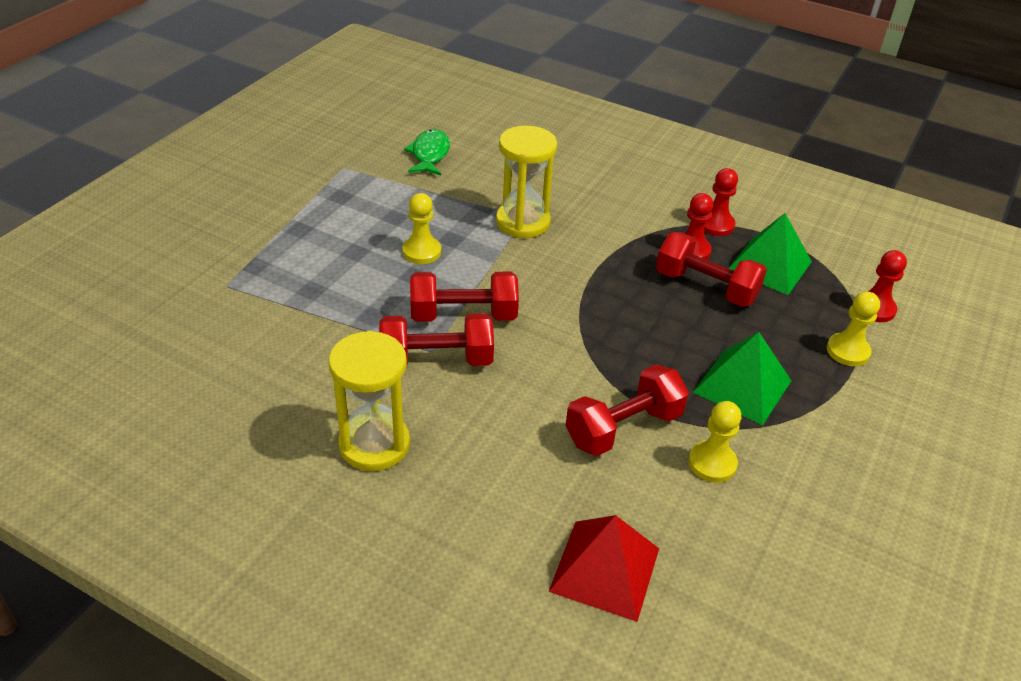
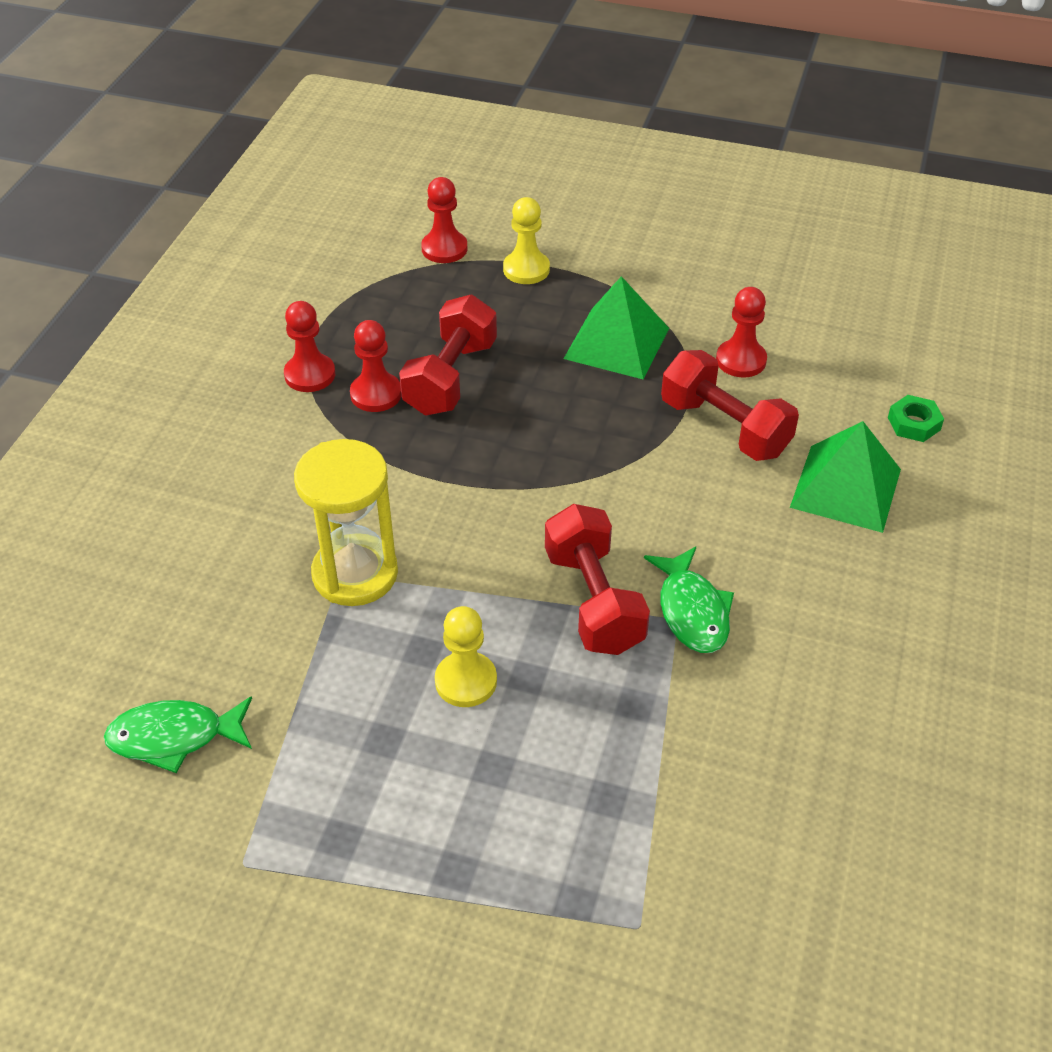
camera: 100 degrees left, 5 degrees up
yellow hourglass [329,331,410,471] -> none
red dumbbell [379,313,494,366] -> green fish [644,546,734,653]
red pyramid [549,515,659,622] -> green nut [888,395,944,442]
yellow pawn [688,401,741,483] -> red pawn [716,287,767,377]
green pyramid [728,213,812,295] -> green pyramid moved to [790,421,901,533]

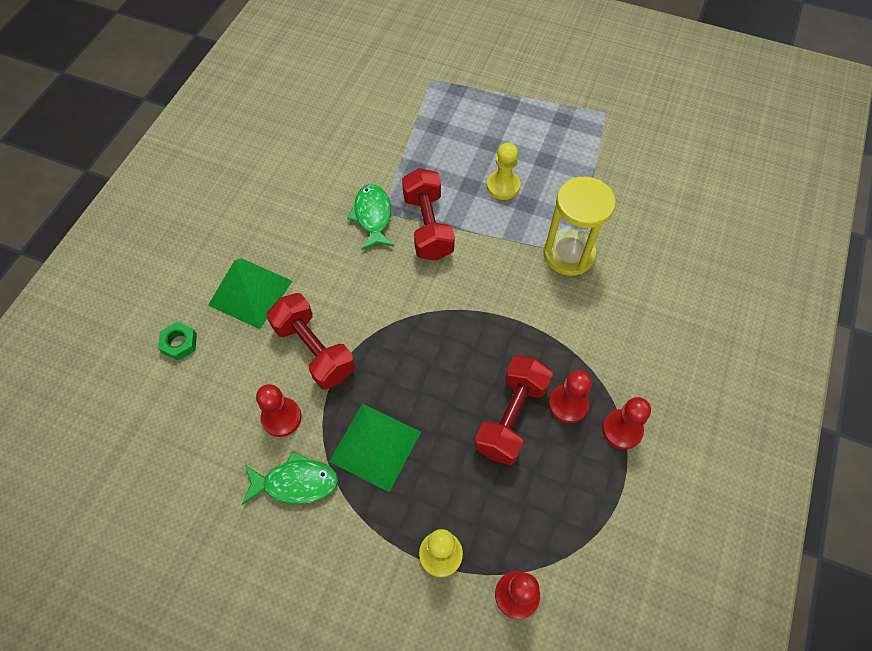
camera: 175 degrees left, 15 degrees up
green fish [104,696,252,773] -> green fish moved to [242,451,338,505]

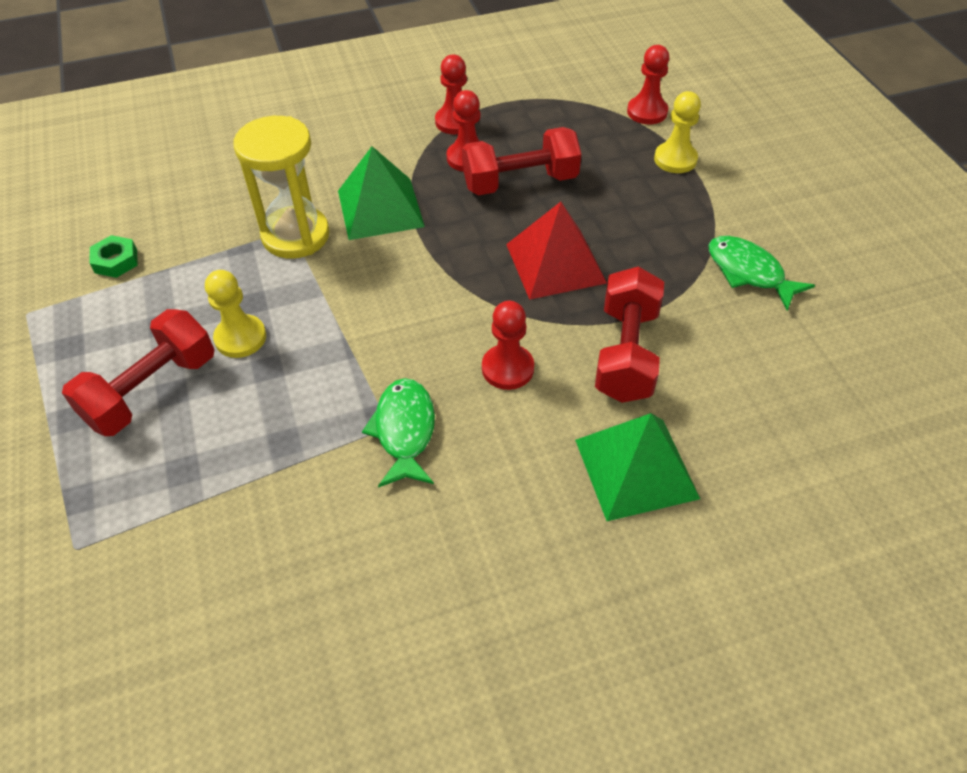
camera: 130 degrees left, 10 degrees down
green nut [158,322,197,361] -> green nut moved to [89,235,138,278]
red pawn [256,384,302,437] -> red pawn moved to [482,301,534,390]
green pyramid [329,404,421,492] -> green pyramid moved to [338,146,425,240]
green fish [347,184,394,250] -> green fish turned 135 degrees clockwise [362,378,435,488]
red dumbbell [402,168,455,261] -> red dumbbell moved to [62,309,214,436]
none -> red pyramid [506,202,607,300]

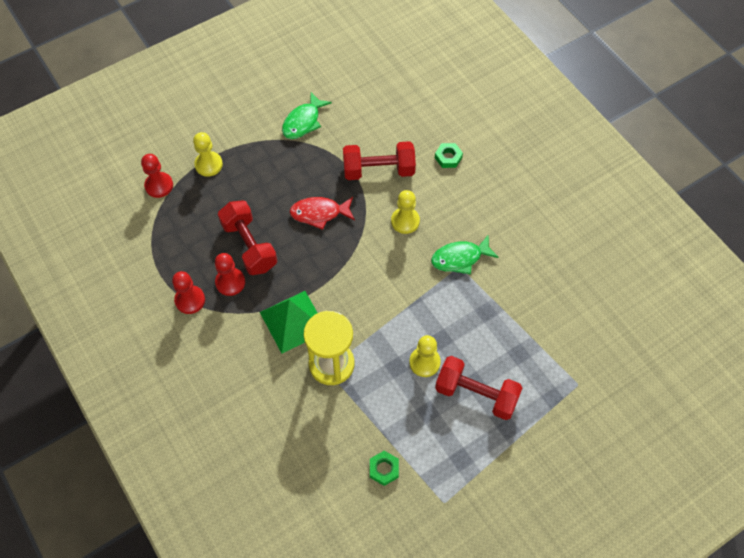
camera: 105 degrees left, 10 degrees up
red pawn [482,301,534,390] -> yellow pawn [391,190,420,234]
red pyramid [506,202,607,300] -> red fish [290,197,355,230]
green pyramid [575,413,700,521] -> green nut [435,143,463,168]

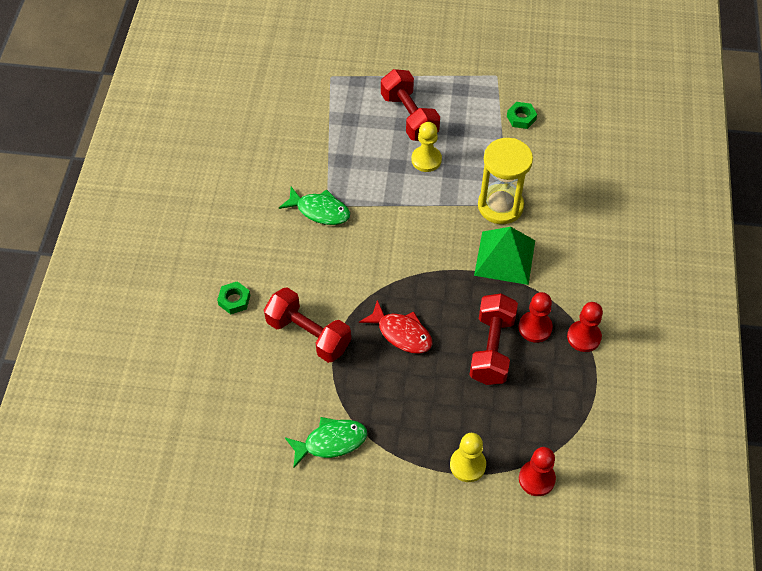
camera: 140 degrees left, 5 degrees down
yellow pawn [391,190,420,234] -> none

